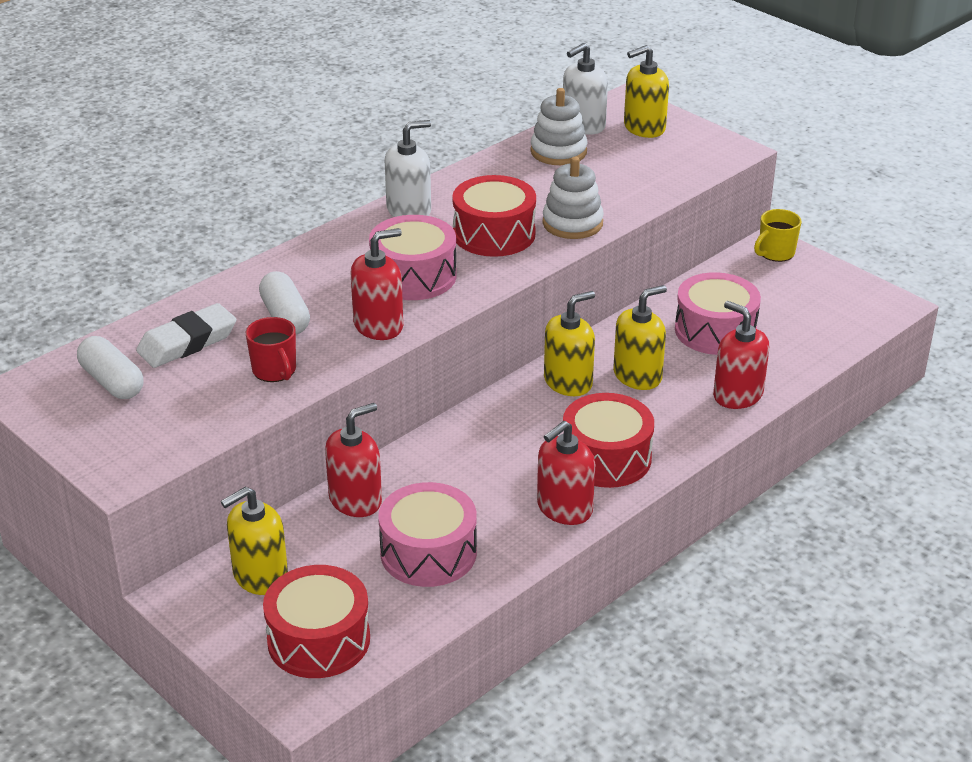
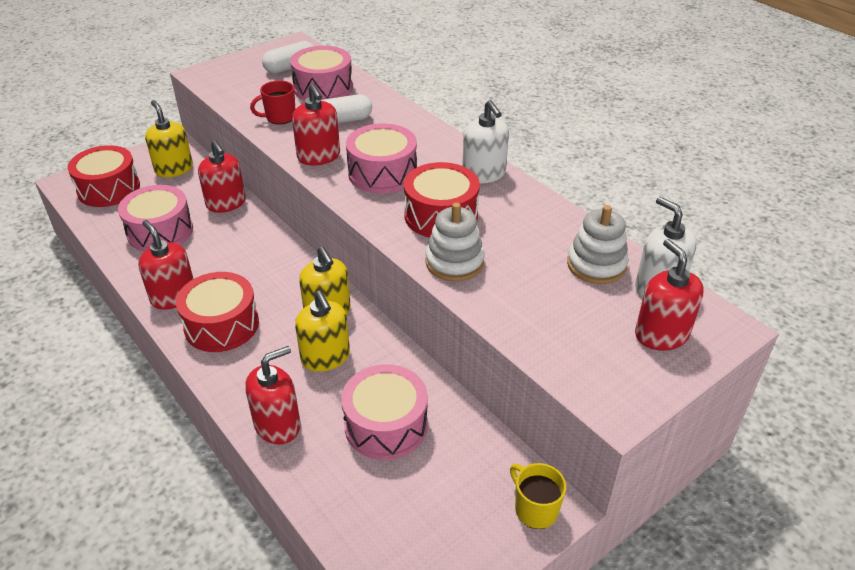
camera: 95 degrees right, 5 degrees up
white eraser [136,303,236,368] -> pink drum [290,46,353,101]
yellow soap dispenser [624,45,669,138] -> red soap dispenser [635,239,704,351]

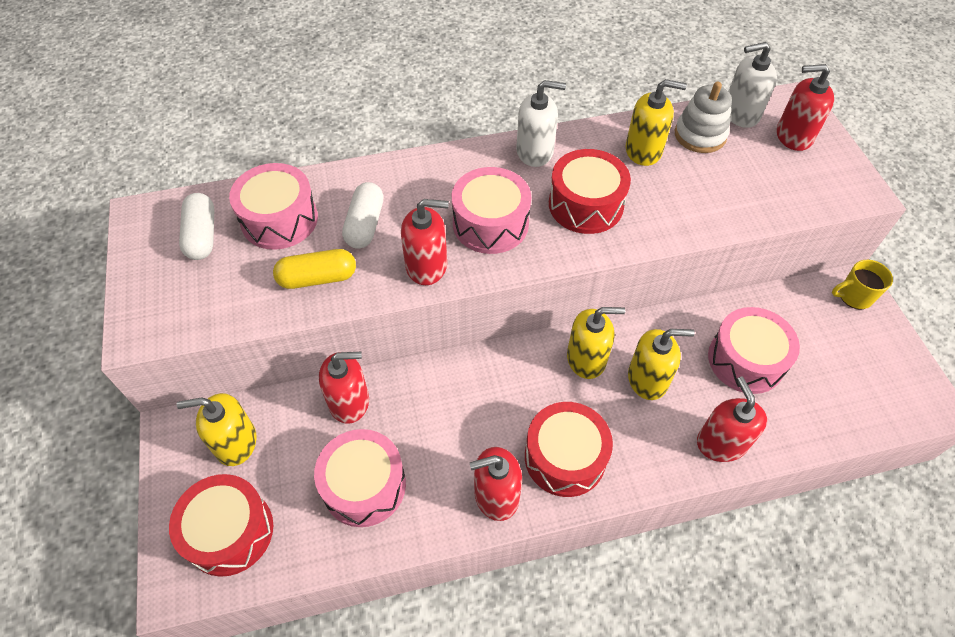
camera: 65 degrees left, 15 degrees up
red mug [250,80,295,124] -> yellow capsule [273,249,356,289]
white stacking toy [425,203,485,282] -> none
none -> yellow soap dispenser [626,79,687,166]

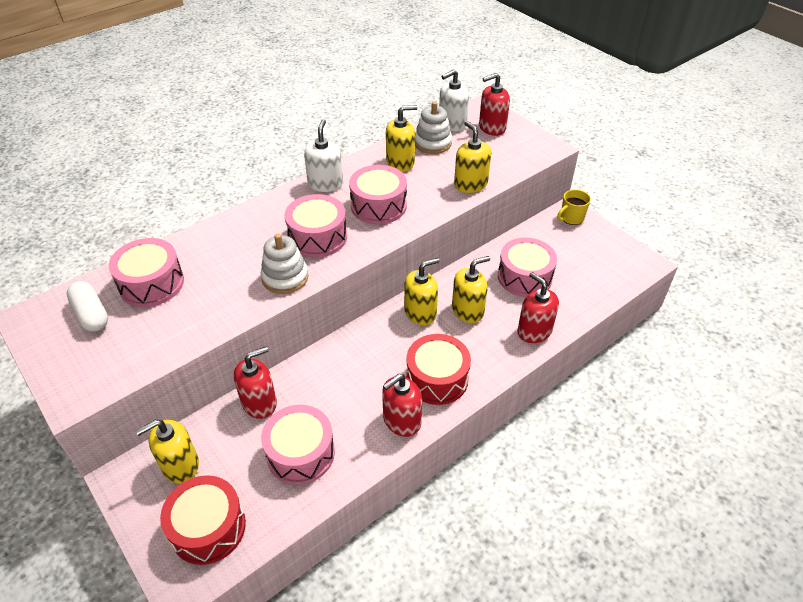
camera: 25 degrees left, 10 degrees down
yellow capsule [273,249,356,289] -> none
white capsule [342,182,384,249] -> none
red soap dispenser [401,199,449,285] -> white stacking toy [261,233,308,294]
white soap dispenser [516,80,566,167] -> white soap dispenser turned 60 degrees counterclockwise [304,119,343,192]
red drum [549,149,631,234] -> pink drum [349,165,407,224]
none -> yellow soap dispenser [454,121,491,193]

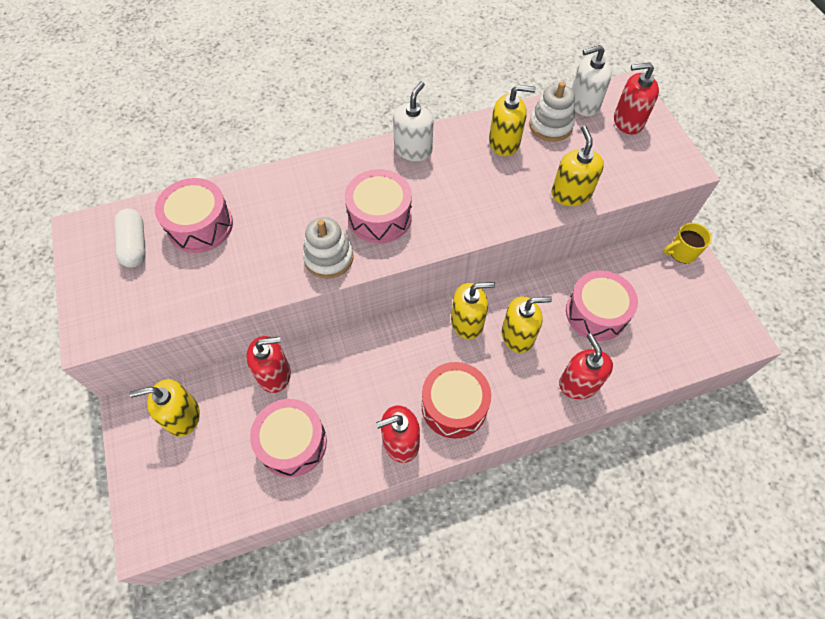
camera: 20 degrees right, 15 degrees up
red drum [160,475,246,565] -> none
pink drum [349,165,407,224] -> none

